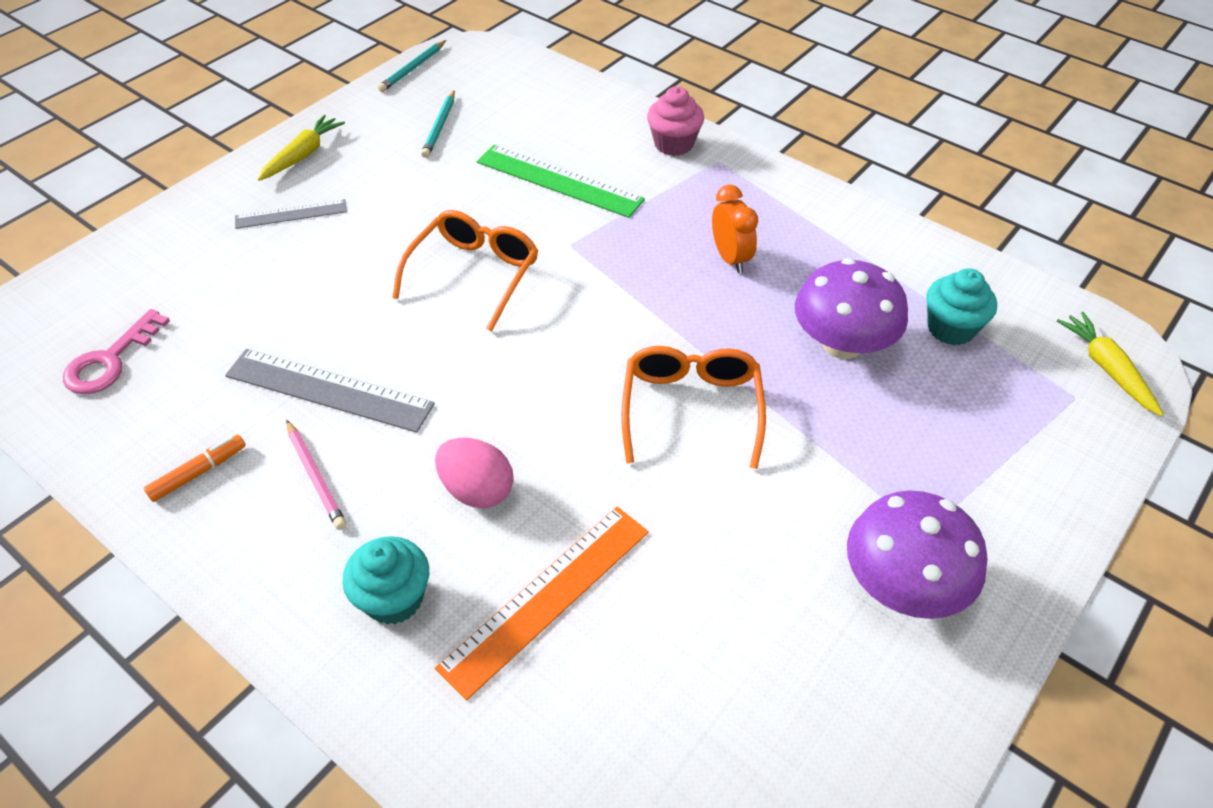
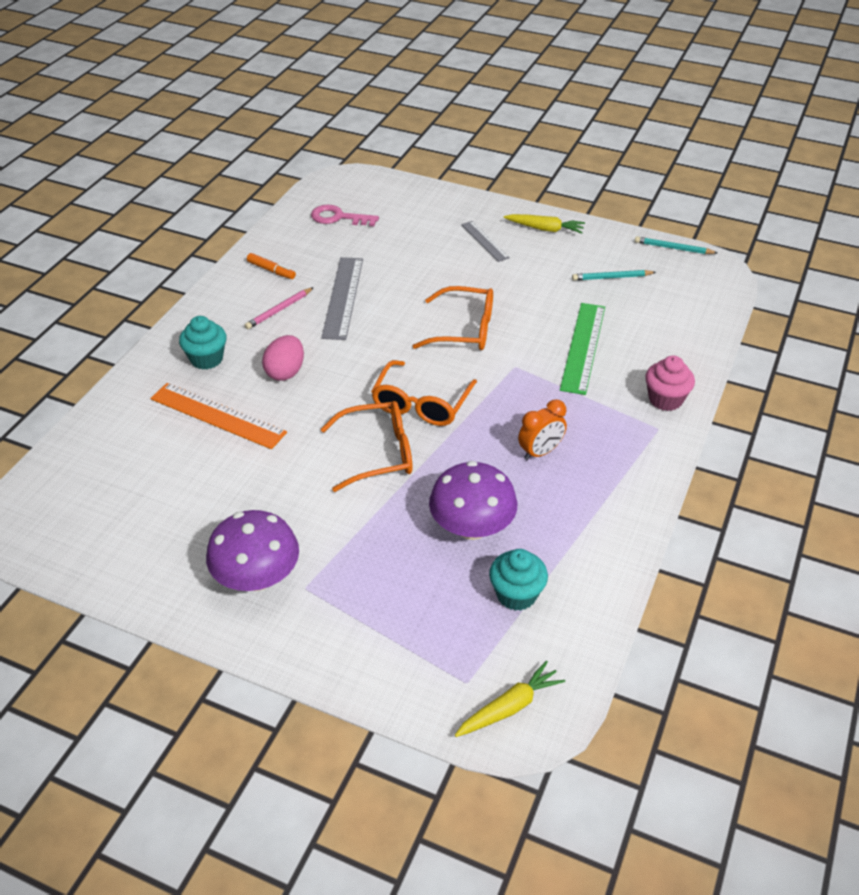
camera: 75 degrees right, 5 degrees down
none -> orange glasses [371,360,477,426]

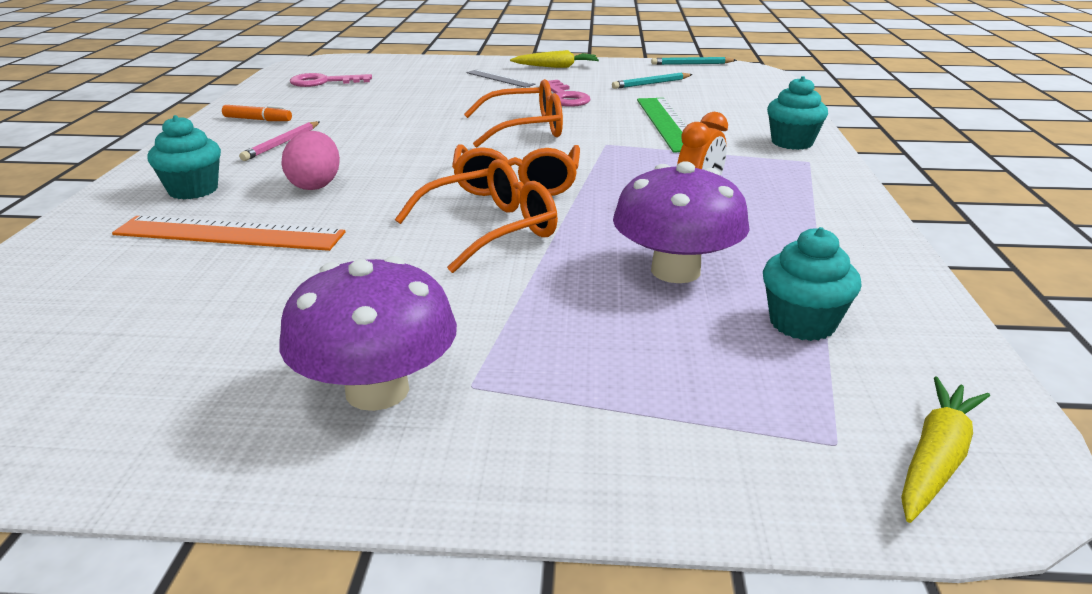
camera: 20 degrees left, 15 degrees down
grey ruler [321,257,363,340] -> none
pink cupcake [645,356,695,411] -> turquoise cupcake [767,76,828,150]
none -> pink key [547,80,591,107]

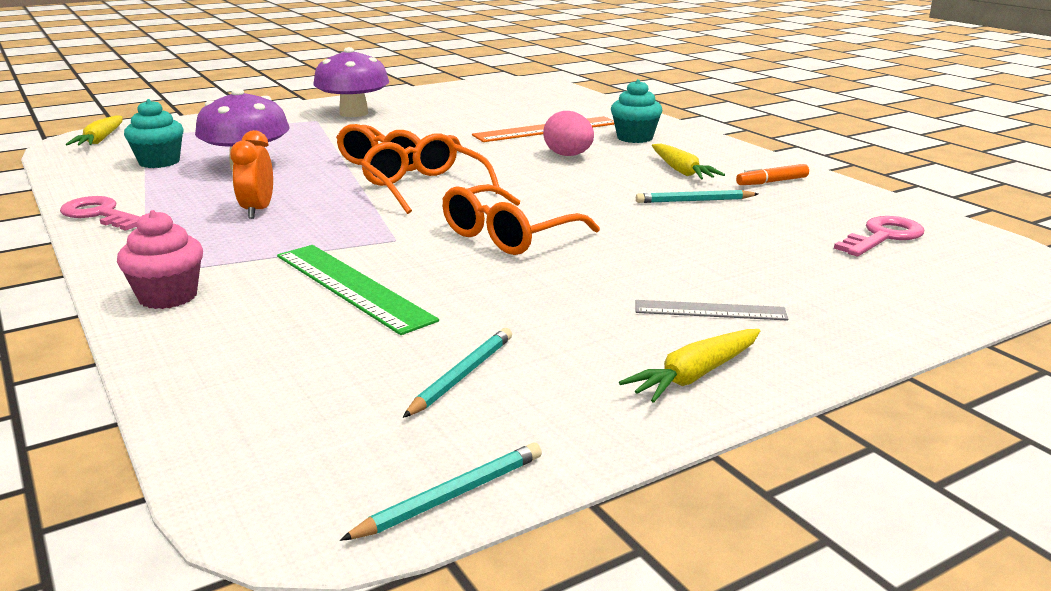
camera: 145 degrees right, 5 degrees down
pink pencil [239,121,320,161] -> yellow carrot [652,144,725,179]
pink key [547,80,591,107] -> pink key moved to [60,196,140,231]
turquoise cupcake [767,76,828,150] -> pink cupcake [117,210,203,309]
none -> turquoise pencil [636,190,758,203]

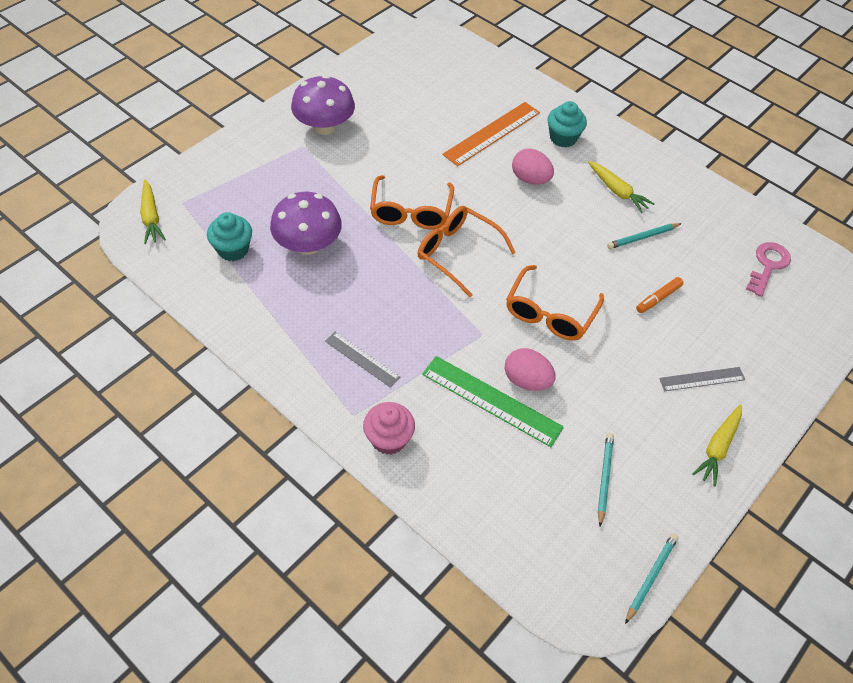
camera: 20 degrees left, 30 degrees up
pink key [60,196,140,231] -> none
orange clock [230,130,273,219] -> none
orange marker [736,164,809,185] -> orange marker moved to [636,277,684,313]
none -> grey ruler [325,332,400,388]
none -> pink egg [505,348,556,391]

